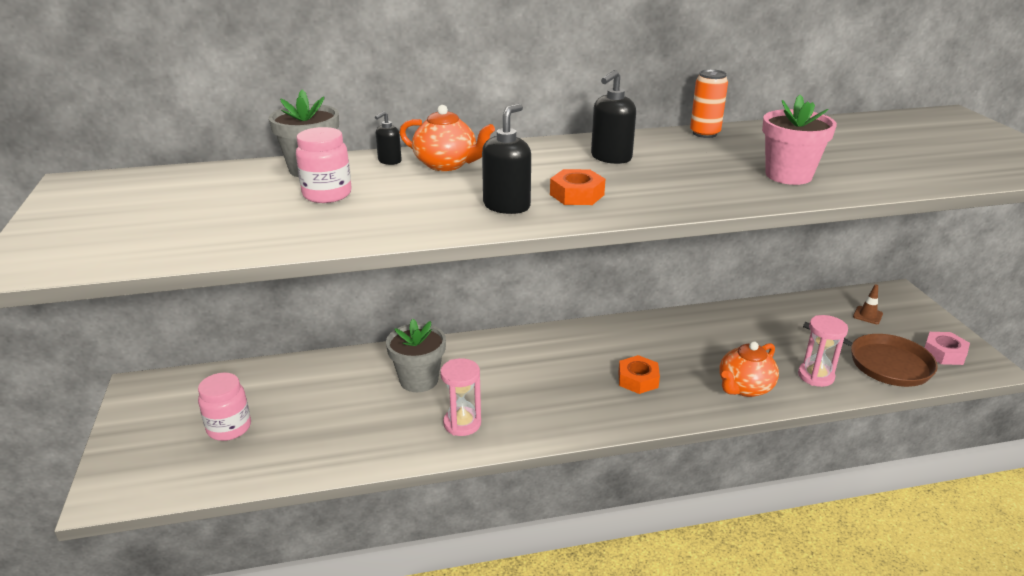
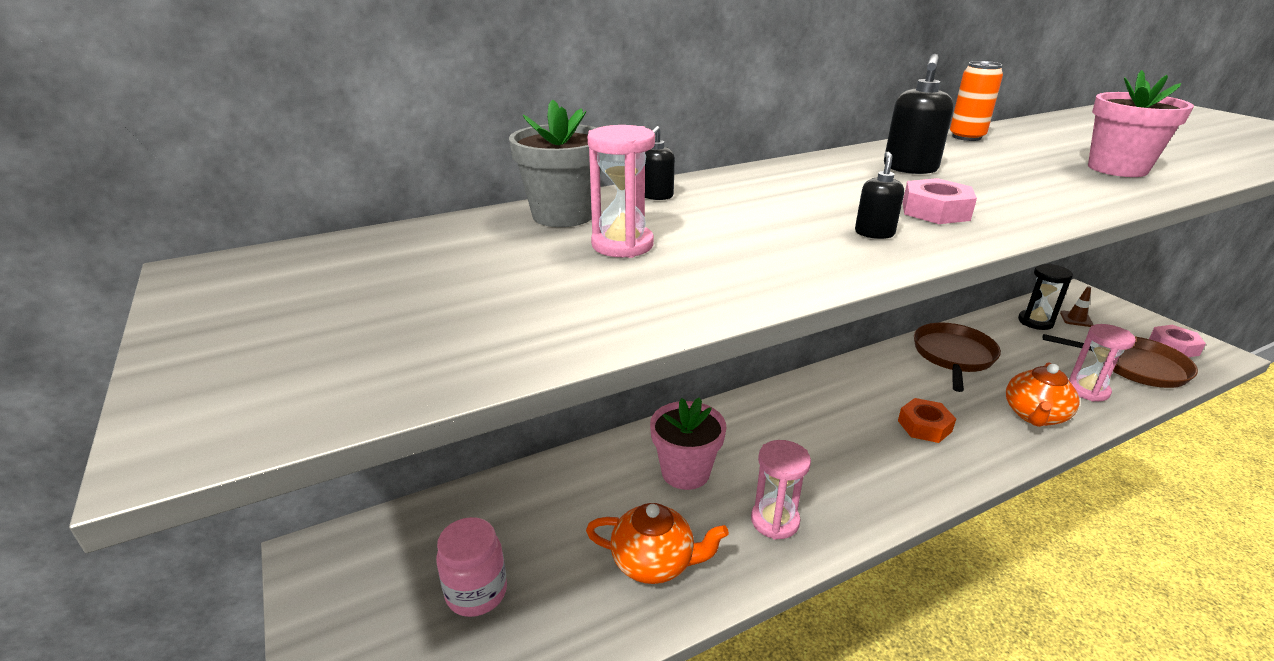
camera: 15 degrees left, 0 degrees up
pink jar [296,127,352,203] -> pink hourglass [587,125,655,258]
grey flower pot [386,319,446,392] -> pink flower pot [650,397,726,490]
orange teapot [399,105,495,171] -> orange teapot moved to [586,503,729,584]
black soap dispenser [482,104,531,214] -> black soap dispenser [855,152,904,239], size x0.58
orange nut [550,169,605,205] -> pink nut [903,178,977,224]
none -> brown pan [914,323,1001,392]
none -> black hourglass [1018,264,1073,330]

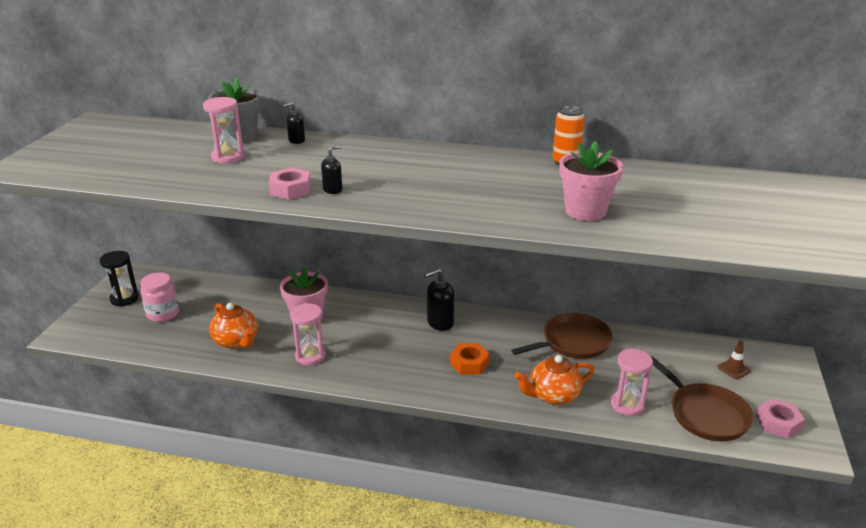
camera: 40 degrees right, 0 degrees up
black soap dispenser [884,54,954,174] -> black soap dispenser moved to [424,268,454,331]
pink nut [903,178,977,224] -> pink nut moved to [269,167,311,200]
black hourglass [1018,264,1073,330] -> black hourglass moved to [100,251,139,307]

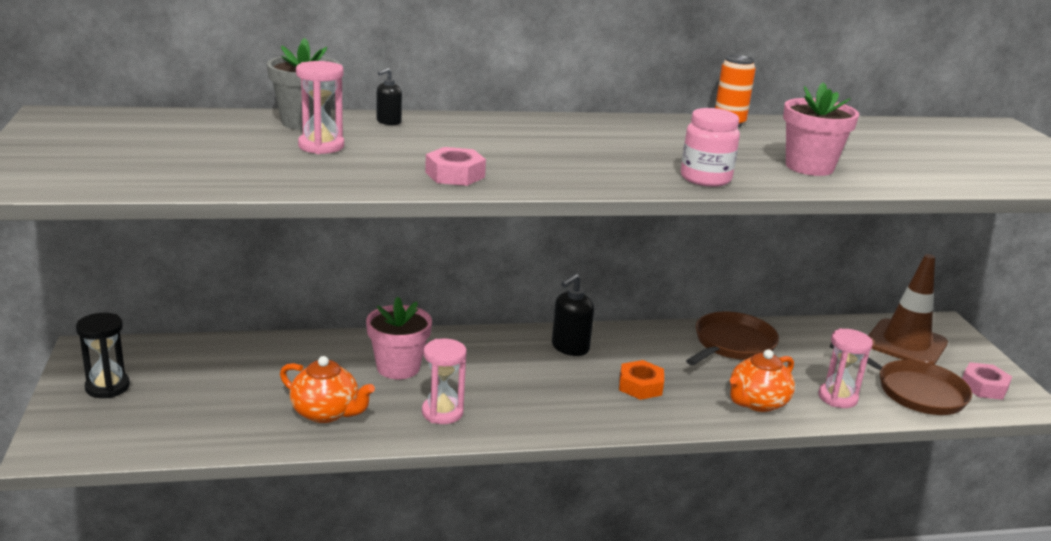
camera: 25 degrees left, 5 degrees down
pink jar [141,273,179,322] -> pink jar moved to [681,108,740,187]
black soap dispenser [321,145,342,194] -> none
brown traffic cone [717,340,751,379] -> brown traffic cone [868,254,948,365], size x2.45

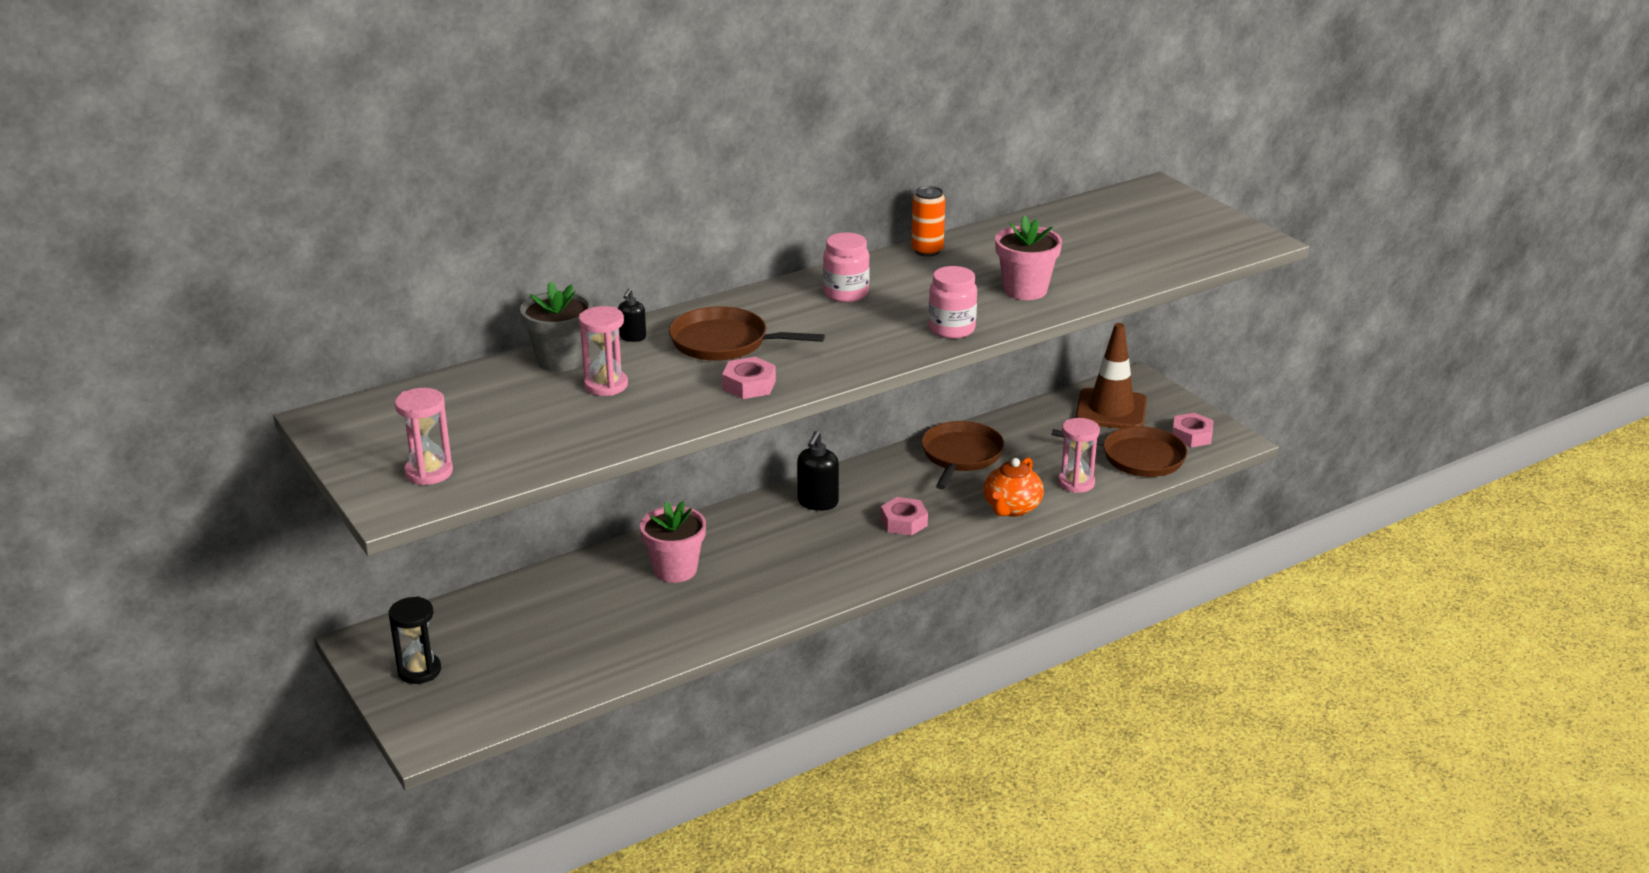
camera: 20 degrees left, 5 degrees up
orange teapot [280,356,375,423] -> none
pink hourglass [422,339,467,424] -> pink hourglass moved to [395,388,453,486]
orange nut [619,360,664,400] -> pink nut [881,497,928,536]
none -> brown pan [669,306,825,361]
none -> pink jar [823,232,870,302]

